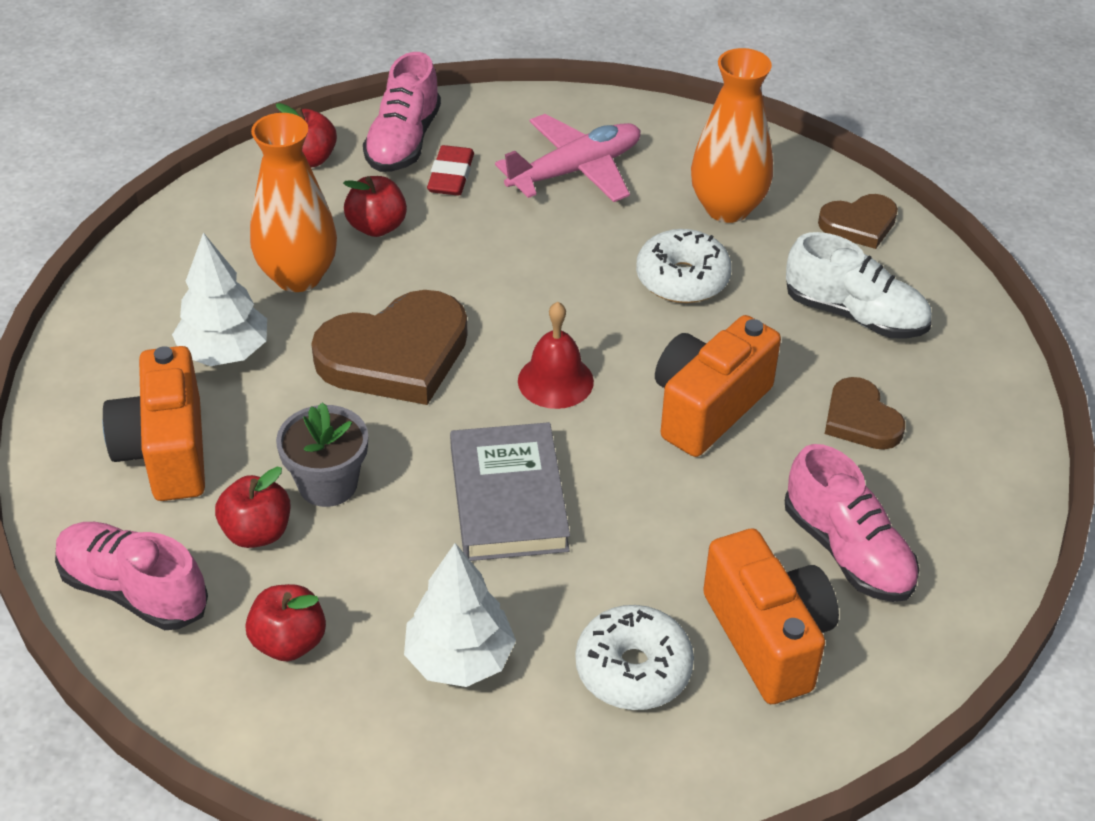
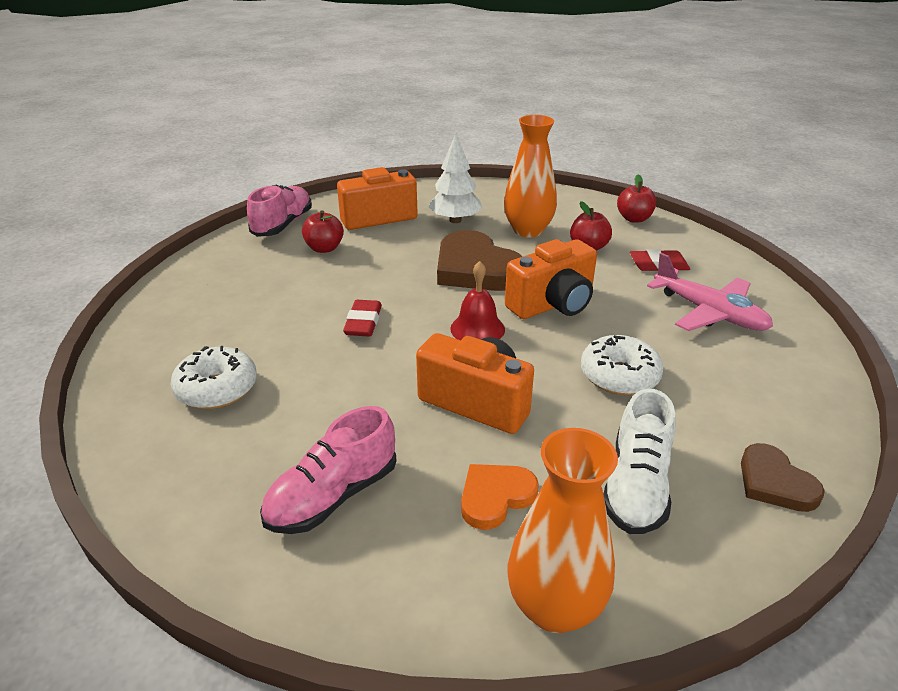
camera: 80 degrees right, 10 degrees down
red apple [245,584,326,661] -> none
grey flower pot [276,402,368,507] -> none
pink shoe [363,52,441,172] -> none
white tree [404,543,516,687] -> none
grey book [450,422,570,561] -> red eraser [343,300,382,337]
orange vase [691,48,773,223] -> orange vase moved to [508,428,618,633]
orange camera [703,528,839,704] -> orange camera moved to [505,239,597,319]
brown heart [825,377,905,450] -> orange heart [461,464,539,530]

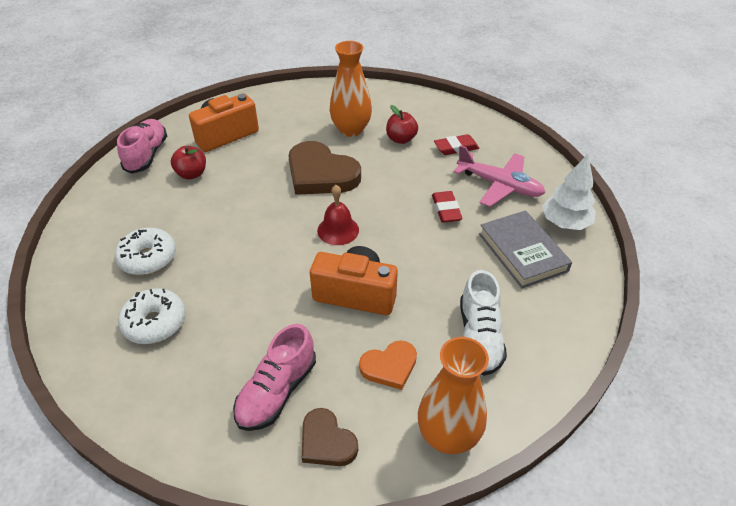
camera: 15 degrees left, 10 degrees up
red eraser [343,300,382,337] -> red eraser moved to [432,191,463,223]
white tree [428,133,482,223] -> white tree moved to [542,154,596,230]
orange heart [461,464,539,530] -> orange heart turned 150 degrees counterclockwise [359,340,417,390]
orange camera [505,239,597,319] -> none
white donut [581,335,663,395] -> white donut moved to [115,228,176,275]
red apple [617,174,656,223] -> none
brown heart [741,443,825,512] -> brown heart moved to [302,408,358,466]
none -> grey book [479,210,572,288]

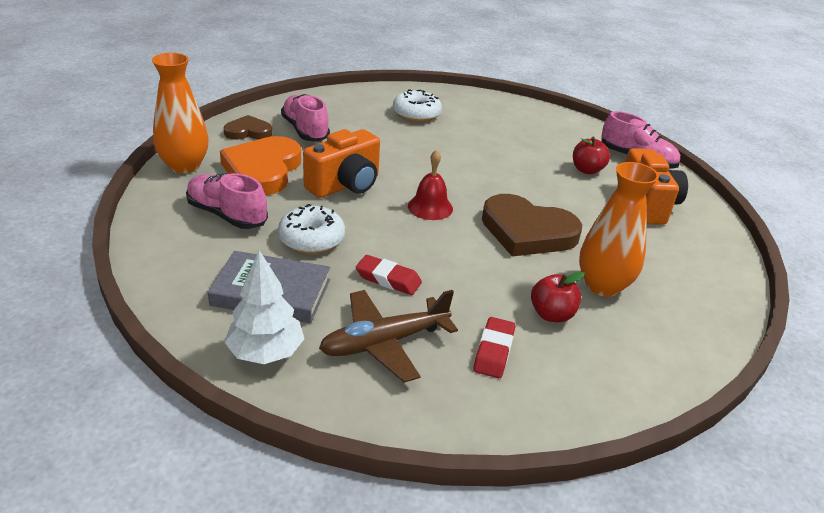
camera: 120 degrees right, 10 degrees down
white donut [115,228,176,275] -> white donut moved to [278,204,345,254]
brown heart [289,141,361,195] -> brown heart turned 135 degrees counterclockwise [482,194,582,257]
orange heart [359,340,417,390] -> orange heart [220,136,301,195], size x1.82
pink plane [453,145,545,207] -> brown plane [319,290,458,383]
white shoe [460,270,507,376] -> pink shoe [186,173,268,229]

